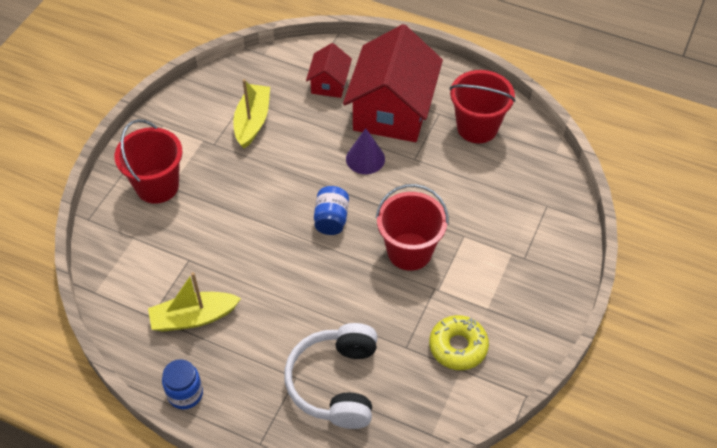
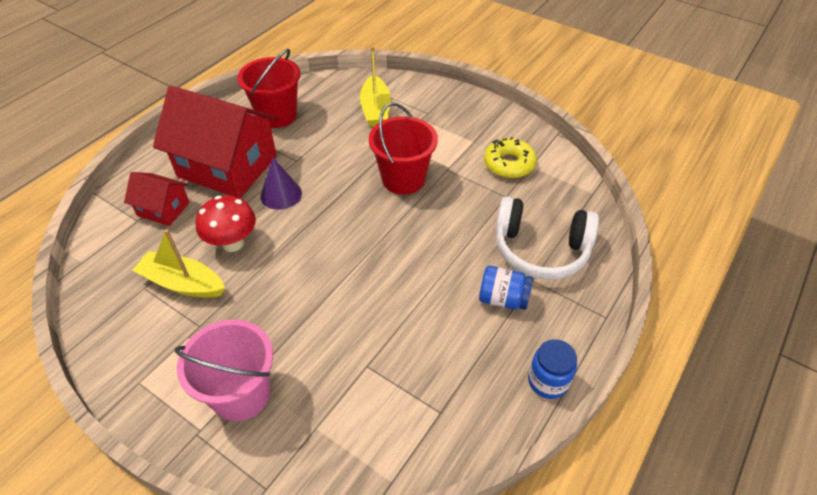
camera: 80 degrees left, 5 degrees down
red bucket [115,119,182,204] -> pink bucket [175,320,273,421]
yellow boat [148,272,241,332] -> yellow boat moved to [360,46,391,127]
blue jar [314,186,349,235] -> blue jar moved to [479,266,533,310]
none -> red mushroom [196,195,256,252]

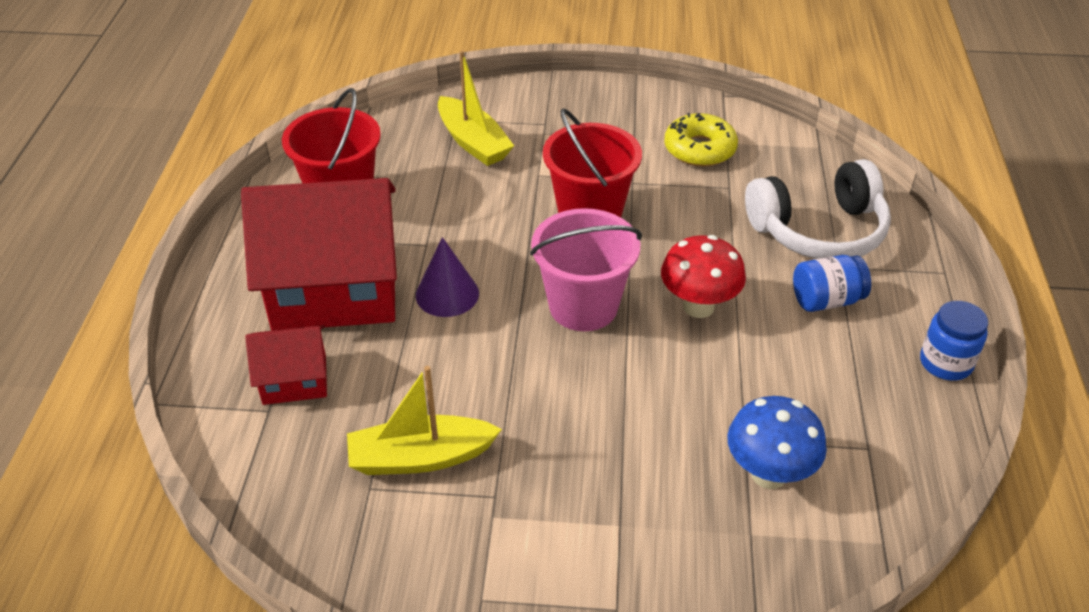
camera: 30 degrees left, 5 degrees down
pink bucket [175,320,273,421] -> pink bucket moved to [530,208,642,331]
red mushroom [196,195,256,252] -> red mushroom moved to [661,235,746,318]
none -> blue mushroom [727,396,827,489]

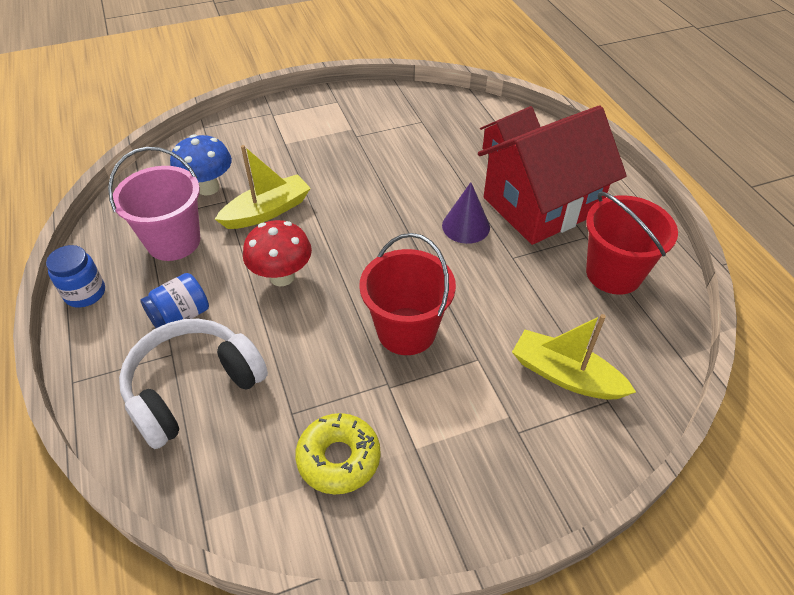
camera: 155 degrees right, 5 degrees up
yellow boat [347,366,502,475] -> yellow boat moved to [215,145,311,229]
pink bucket [530,208,642,331] -> pink bucket moved to [108,147,200,261]

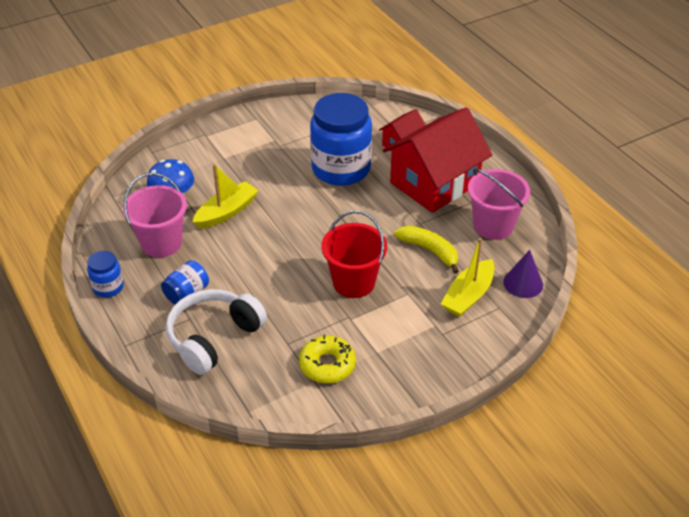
camera: 10 degrees left, 5 degrees down
red mushroom [243,220,312,286] -> none
purple cone [442,182,490,244] -> purple cone moved to [503,250,543,298]
yellow boat [512,314,636,400] -> yellow boat turned 75 degrees counterclockwise [441,238,495,317]
red bucket [586,192,678,295] -> pink bucket [468,168,530,240]
none -> blue jar [310,93,372,186]
none -> yellow banana [394,225,459,274]

